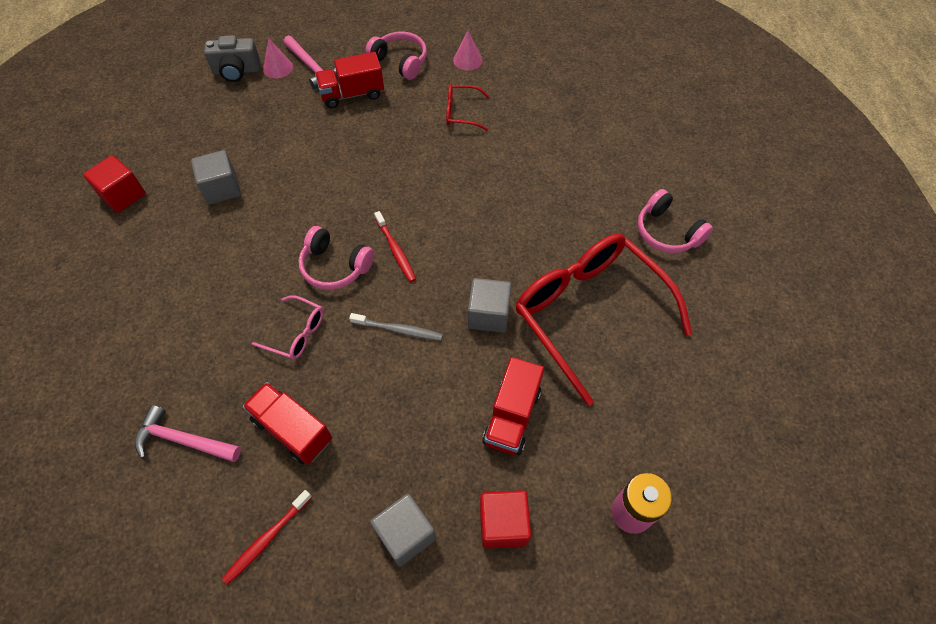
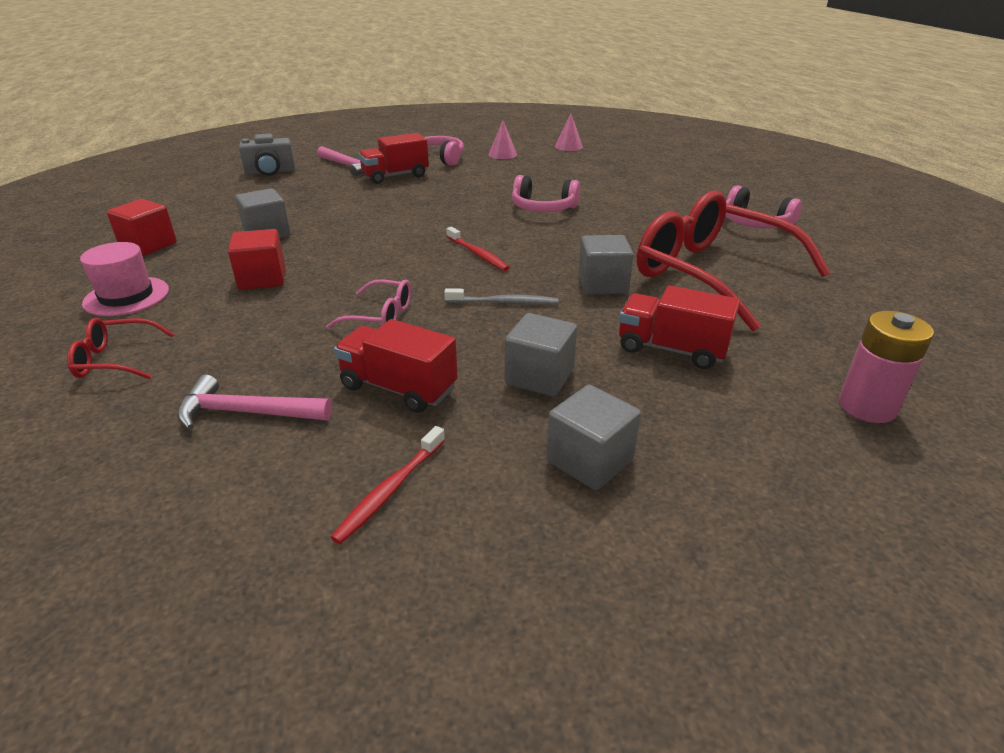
camera: 10 degrees left, 25 degrees down
pink cone [263,39,293,78] -> pink cone moved to [555,113,583,151]
pink headphones [298,226,374,290] -> pink headphones moved to [512,175,580,212]
red glasses [446,84,490,131] -> red glasses moved to [67,318,174,379]
red cube [480,490,531,549] -> red cube moved to [228,229,285,290]
red truck [482,357,544,455] -> red truck turned 105 degrees clockwise [619,285,740,369]
none -> pink hat [80,242,169,316]
none -> grey cube [505,313,577,397]

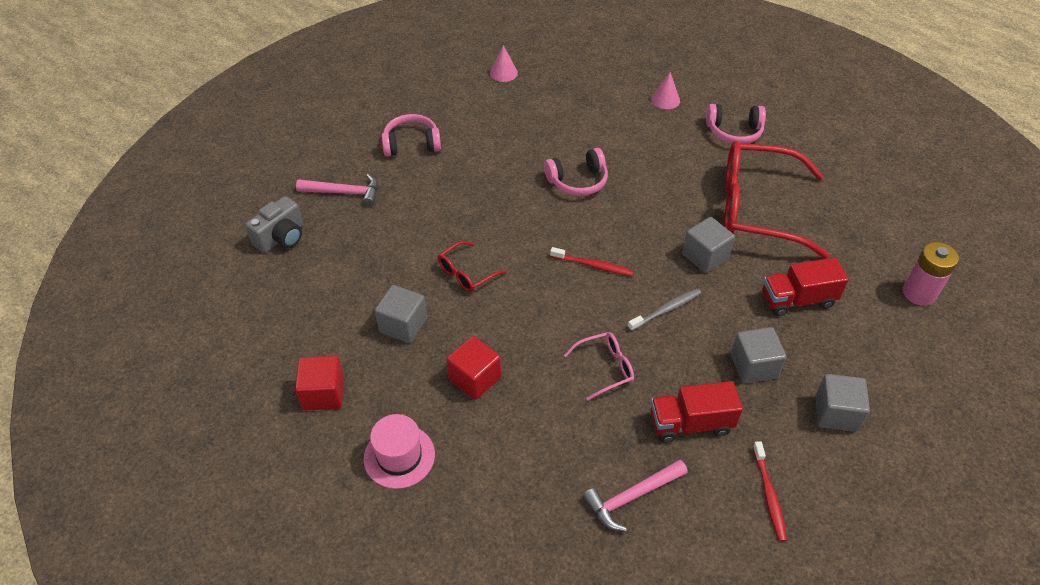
camera: 35 degrees left, 15 degrees up
red glasses [67,318,174,379] -> red glasses moved to [438,241,507,292]
red truck [358,133,429,184] -> none
pink cone [489,120,517,159] -> pink cone moved to [651,72,680,109]

